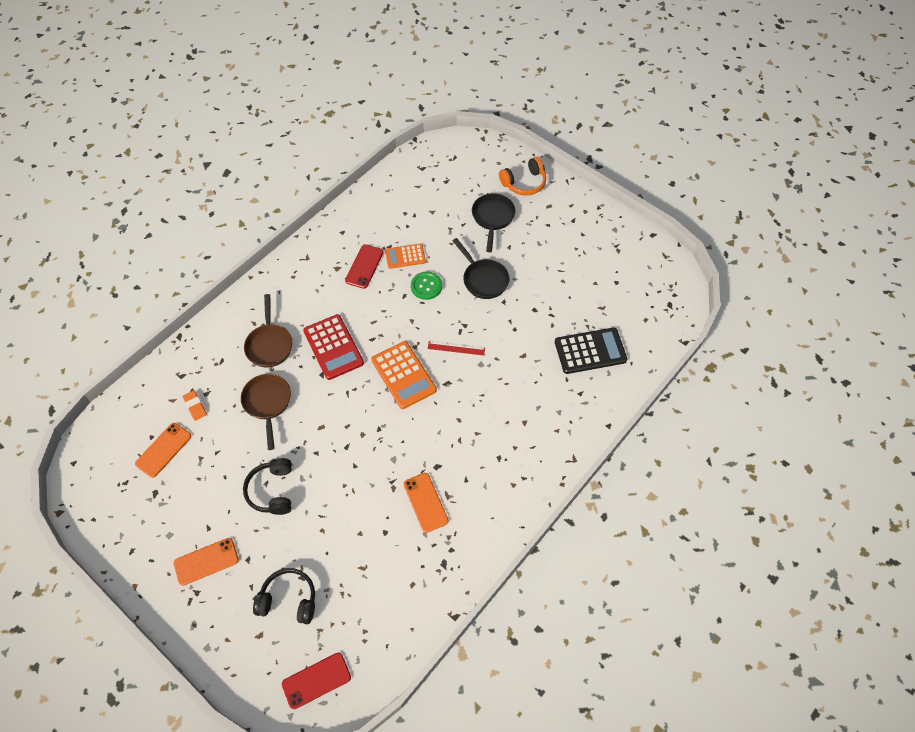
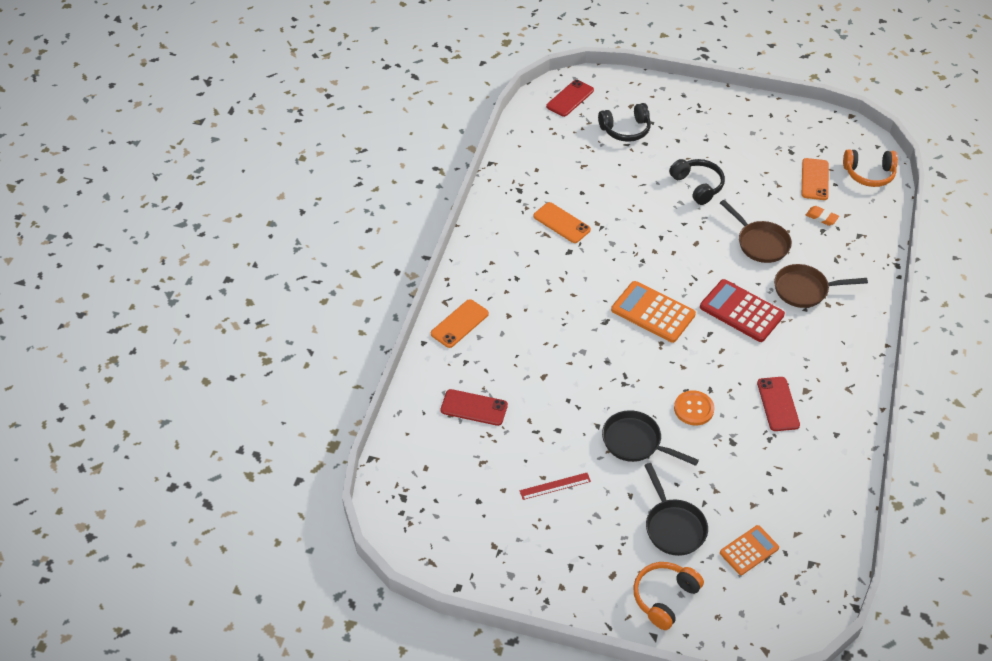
camera: 155 degrees right, 10 degrees down
orange phone [173,538,239,586] -> orange phone moved to [431,299,489,348]
brown pan [244,294,293,367] -> brown pan turned 60 degrees counterclockwise [774,264,868,308]
orange calculator [385,244,426,269] -> orange calculator moved to [720,525,779,575]
green button [411,271,442,300] -> orange button [674,390,715,426]
red ruler [428,341,485,356] -> red ruler moved to [520,473,591,500]
black calculator [555,328,627,374] -> red phone [441,389,508,426]
none -> orange headphones [843,149,898,187]

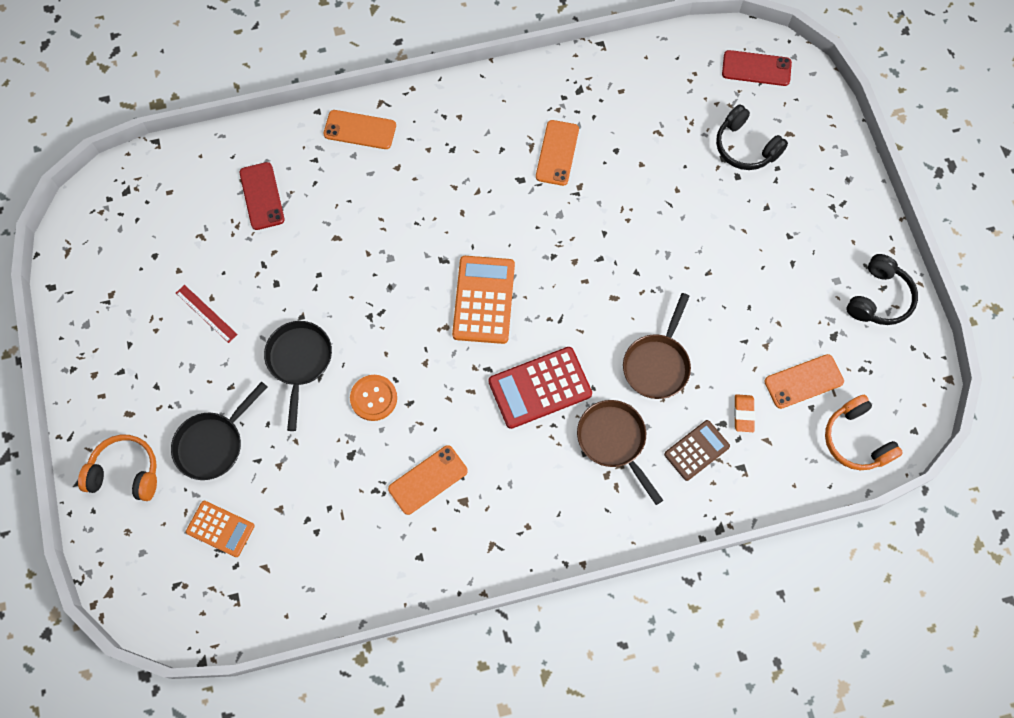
camera: 60 degrees right, 20 degrees up
black headphones [669,159,725,205] -> black headphones moved to [847,254,918,325]
red calculator [700,279,785,342] -> red calculator turned 120 degrees counterclockwise [488,347,592,429]
red phone [757,377,800,431] -> orange phone [388,445,468,515]
none -> brown calculator [664,420,730,481]

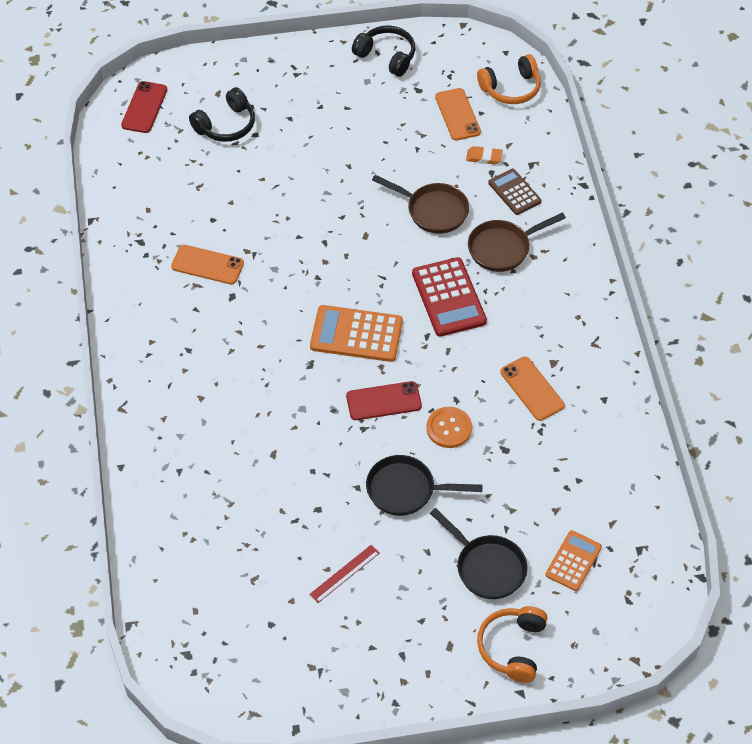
camera: 85 degrees left, 15 degrees down
red phone [240,162,285,230] -> red phone moved to [346,381,422,420]
orange phone [324,110,396,149] -> none

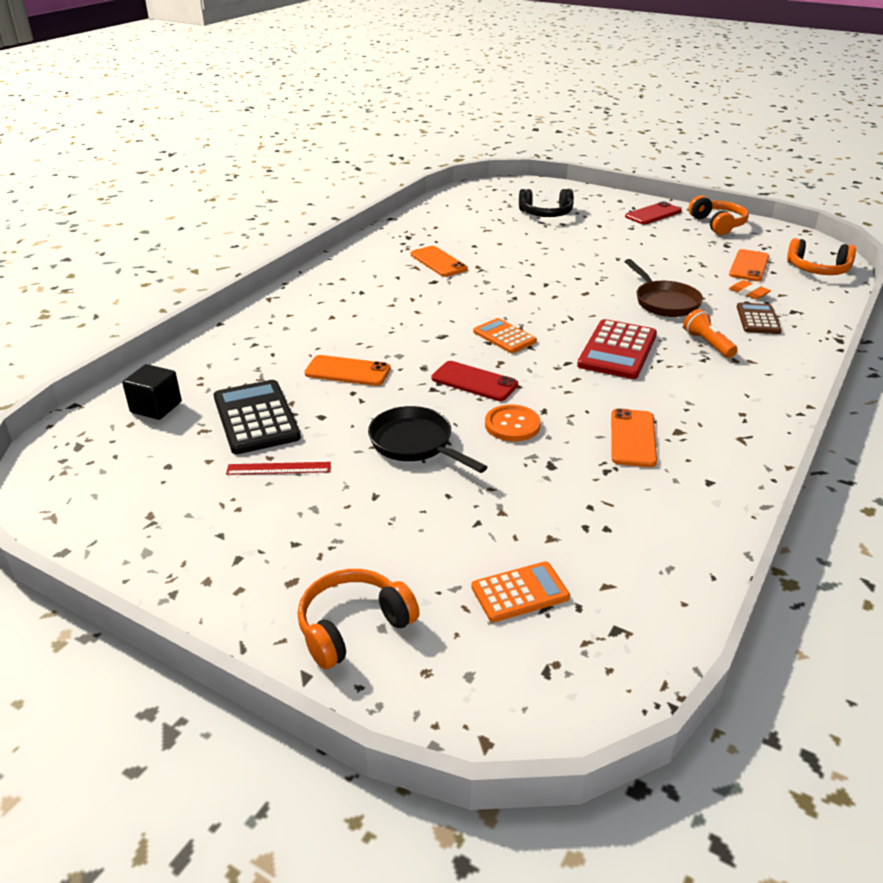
camera: 40 degrees right, 20 degrees down
red phone [121,81,167,133] -> red phone moved to [625,201,682,224]
orange calculator [310,305,403,362] -> orange calculator [473,318,537,353], size x0.62
black headphones [352,25,415,77] -> orange headphones [689,196,749,235]
black pan [430,508,528,599] -> none
brown pan [468,213,566,272] -> orange flashlight [683,309,738,358]
none -> black cube [122,364,182,420]
none -> black calculator [214,380,301,454]
none -> orange phone [305,355,391,386]

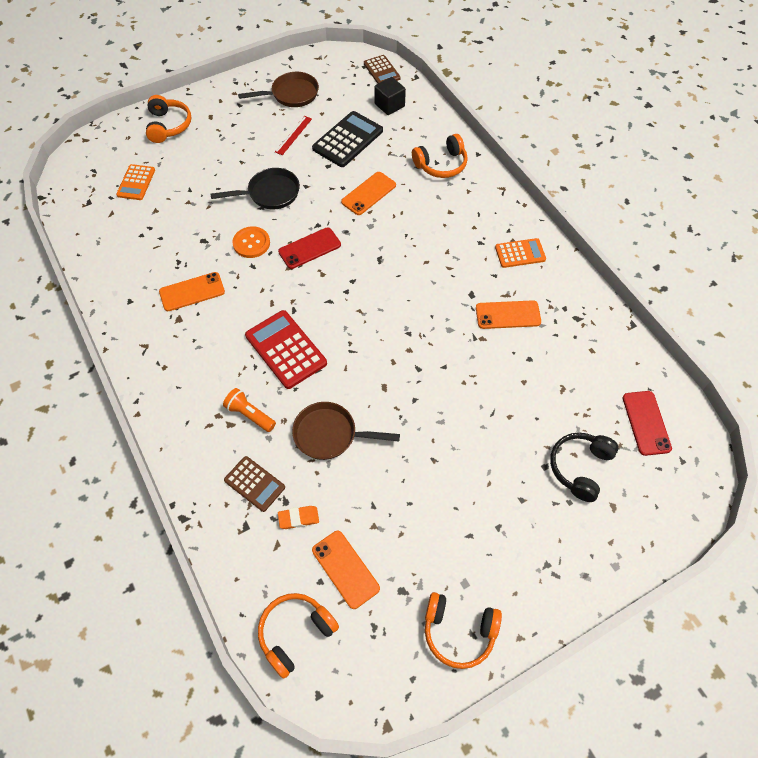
camera: 120 degrees right, 25 degrees up
black calculator [214,380,301,454] -> black calculator turned 60 degrees counterclockwise [312,111,383,167]
orange calculator [473,318,537,353] -> orange calculator moved to [495,238,546,268]
orange phone [611,408,657,467] -> orange phone turned 60 degrees counterclockwise [159,272,225,311]
red phone [625,201,682,224] -> red phone moved to [622,391,672,456]
orange flashlight [683,309,738,358] -> orange flashlight turned 150 degrees counterclockwise [223,388,276,432]
none -> brown pan [238,72,319,107]
none -> brown calculator [364,55,401,84]
none -> orange headphones [412,134,468,178]

